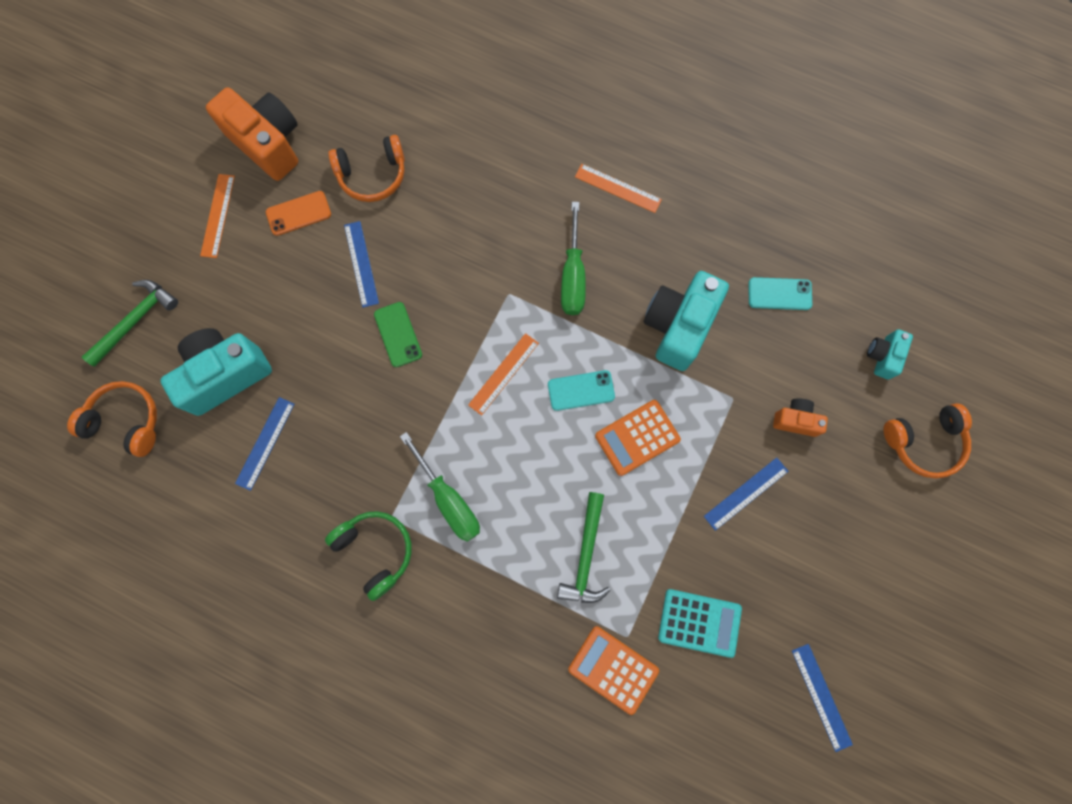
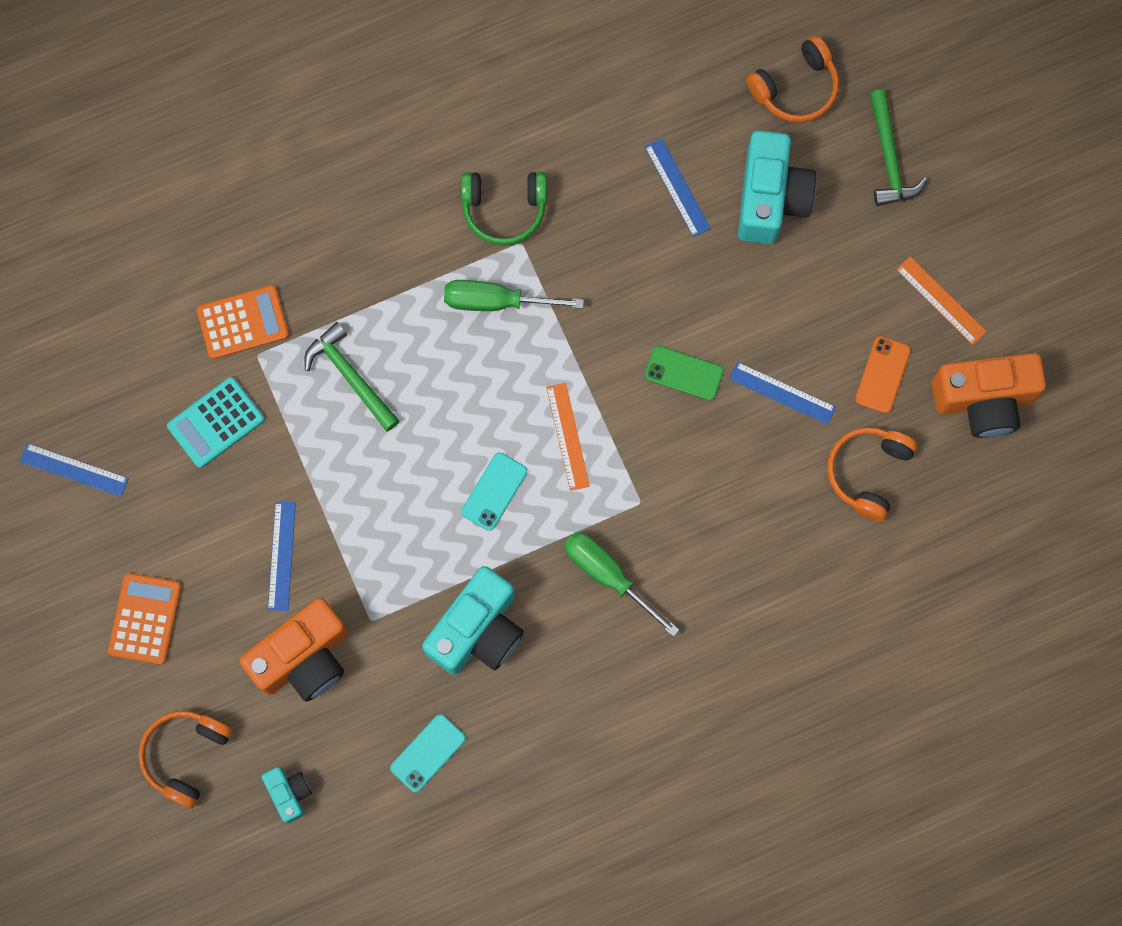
camera: 130 degrees right, 0 degrees up
orange ruler [575,164,662,213] -> none
orange calculator [595,400,681,476] -> orange calculator moved to [108,573,181,665]
turquoise camera [644,271,729,371] -> turquoise camera turned 60 degrees clockwise [422,566,524,675]
orange camera [773,398,828,437] -> orange camera [239,598,348,702], size x1.97

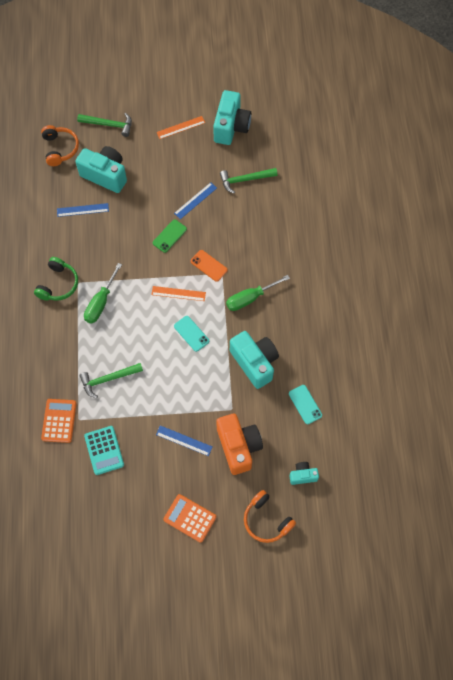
camera: 70 degrees left, 10 degrees down
blue ruler [20,443,129,497] -> none
orange headphones [827,427,917,521] -> green hammer [220,168,277,194]
orange phone [855,336,911,413] -> orange phone moved to [191,250,228,282]
orange camera [932,353,1046,438] -> turquoise camera [213,90,251,145]

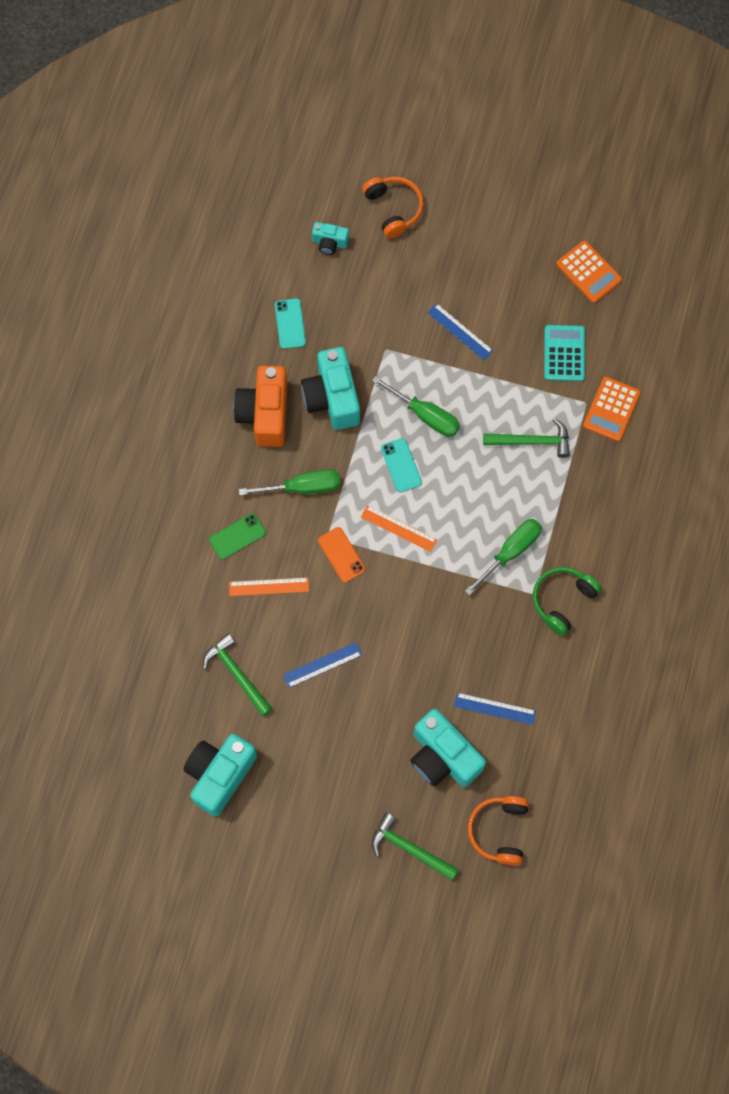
camera: 160 degrees left, 5 degrees up
green phone [153,220,187,253] -> green phone moved to [209,513,266,559]
orange ruler [156,116,205,139] -> orange ruler moved to [229,577,309,596]
orange calculator [163,494,216,543] -> orange calculator moved to [556,240,622,303]
orange camera [216,413,263,475] -> orange camera moved to [233,366,287,447]
green hammer [220,168,277,194] -> green hammer turned 135 degrees counterclockwise [203,633,273,716]
none -> green screwdriver [372,376,460,437]

